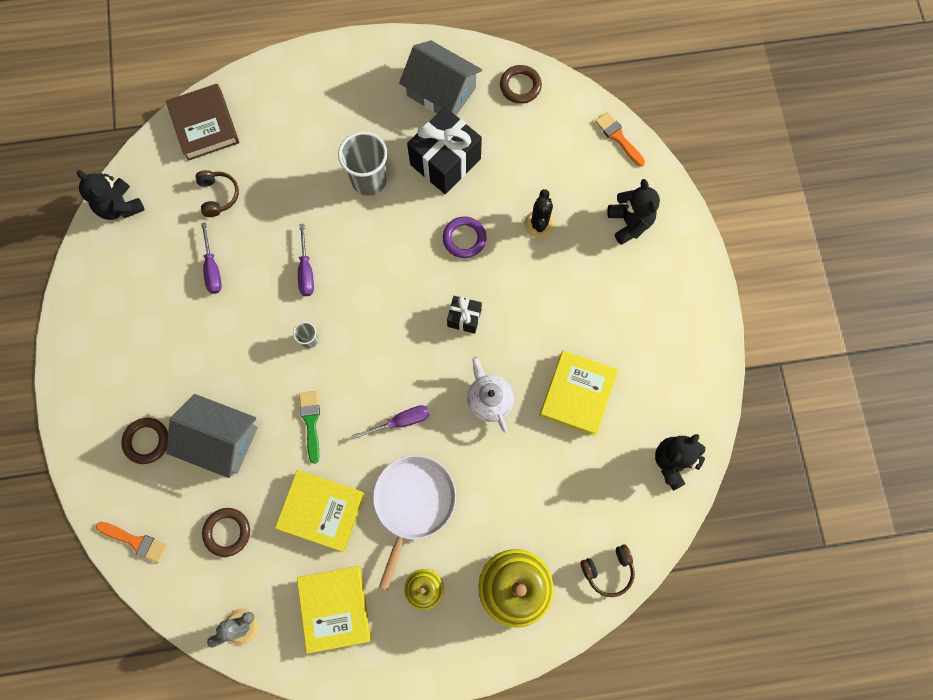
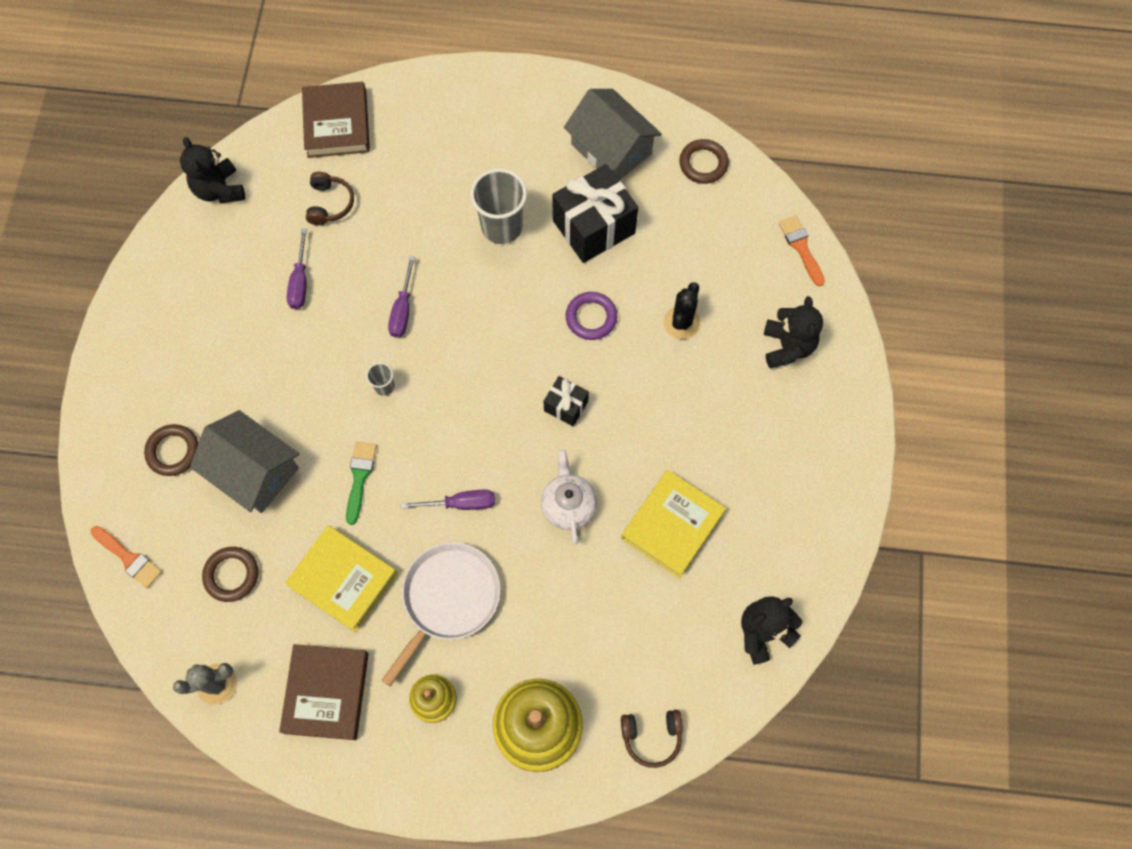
camera: 15 degrees right, 5 degrees down
yellow book [297,566,371,654] -> brown book [279,644,369,740]

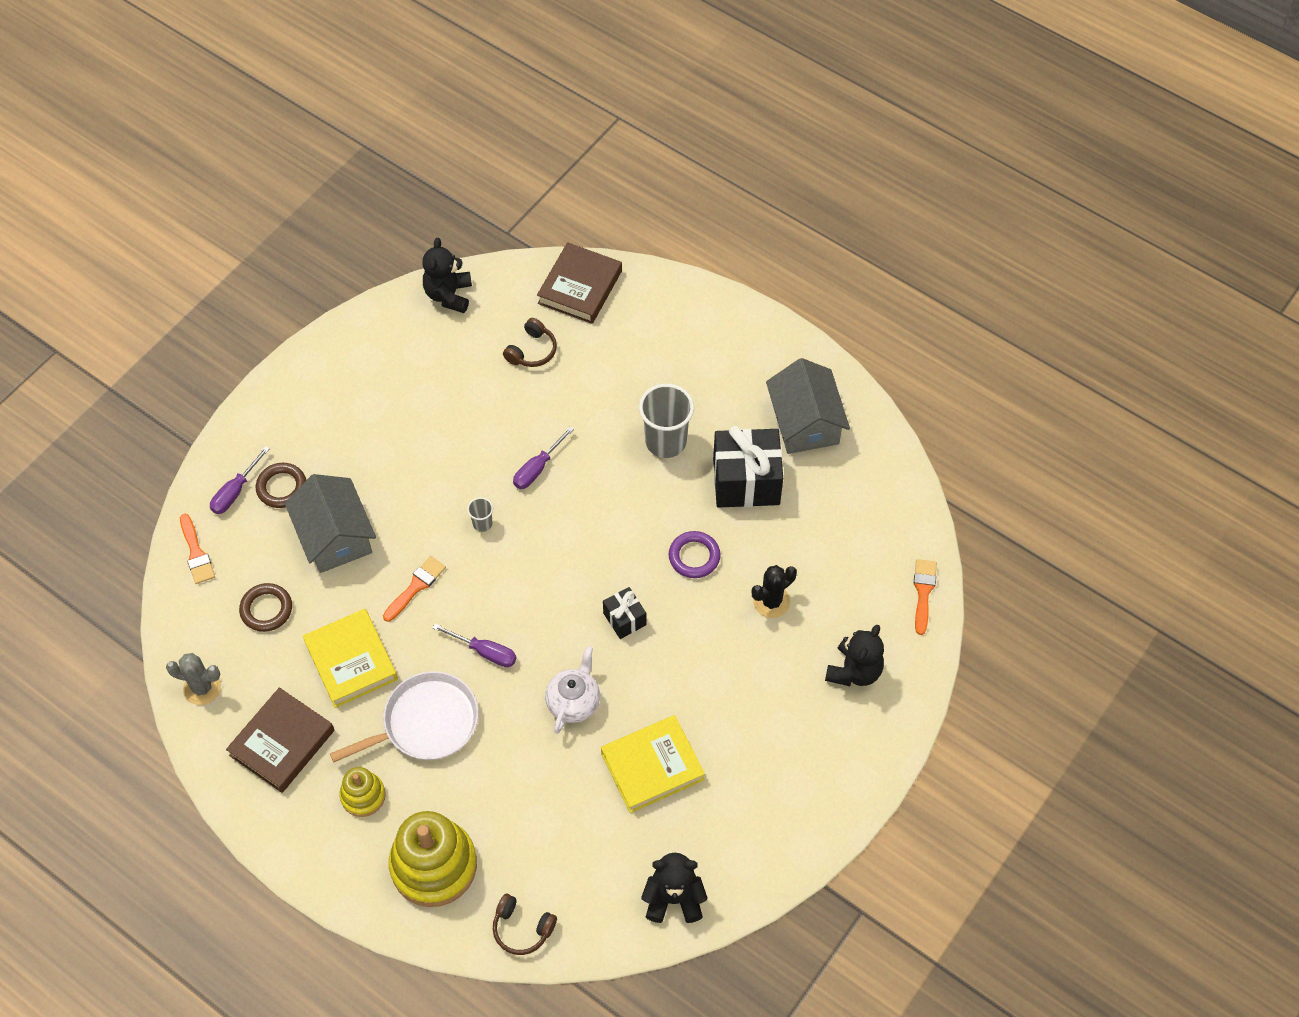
camera: 30 degrees right, 10 degrees down
purple screwdriver [287,228,307,309] -> purple screwdriver moved to [210,446,270,514]
green brush [346,442,377,525] -> orange brush [383,556,446,622]
brown ring [679,139,729,184] -> none

